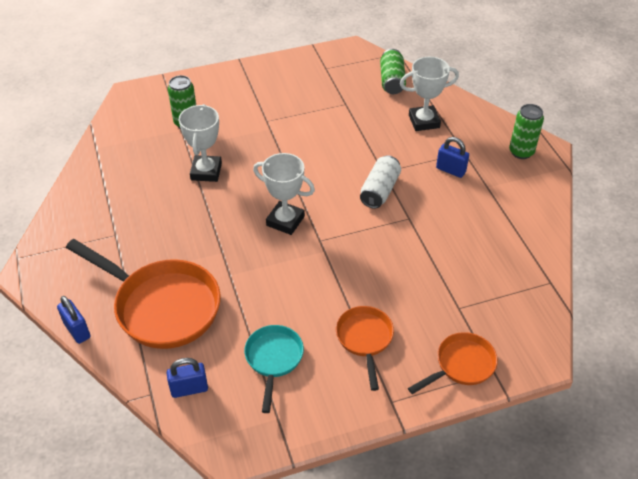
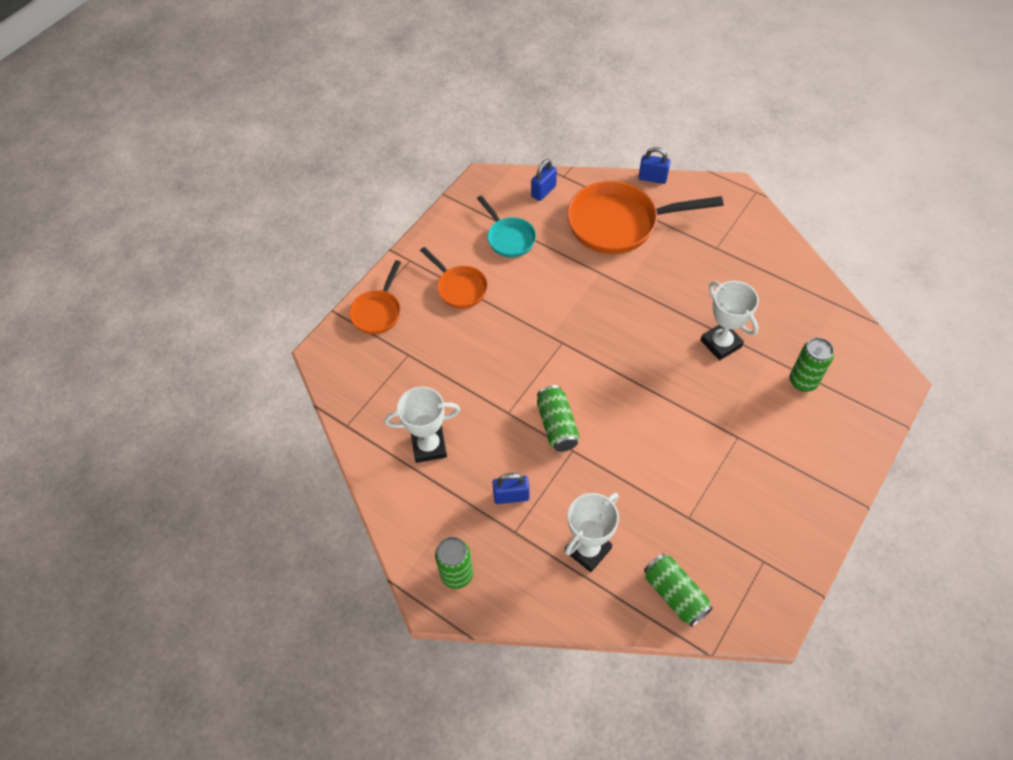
camera: 145 degrees right, 10 degrees up
white trophy [253,153,315,235] -> white trophy moved to [385,386,460,463]
white can [360,155,401,208] -> green can [537,385,580,452]

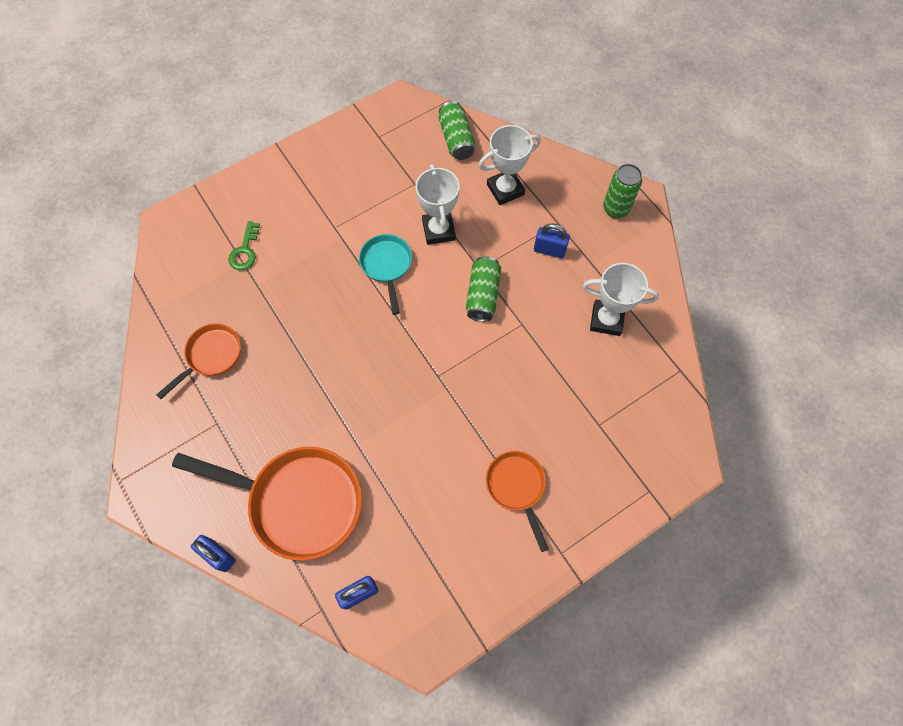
camera: 160 degrees left, 10 degrees up
orange pan [349,260,401,334] -> orange pan moved to [156,323,241,399]
turquoise pan [477,195,536,258] -> turquoise pan moved to [359,234,412,315]
white trophy [701,281,759,360] -> white trophy moved to [415,164,460,245]
green can [790,338,834,392] -> green key [228,221,260,270]

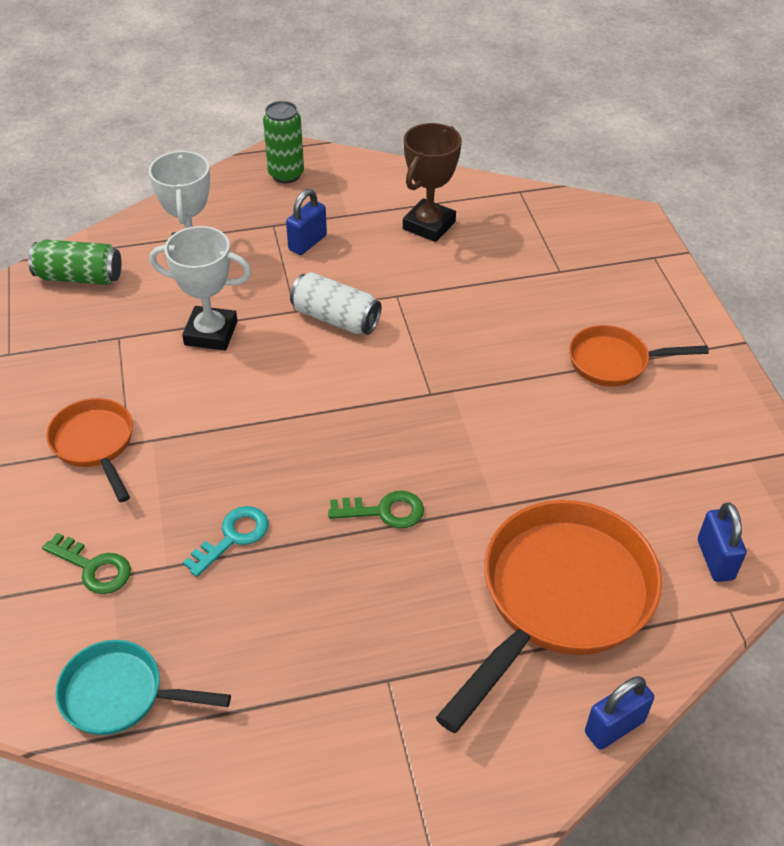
camera: 70 degrees left, 20 degrees down
orange pan [156,323,241,399] -> orange pan moved to [46,398,133,502]
turquoise pan [359,234,412,315] -> turquoise pan moved to [55,640,231,735]
green can [466,256,501,322] -> white can [290,272,382,335]
white trophy [583,263,659,336] -> brown trophy [403,123,462,242]
none -> turquoise key [183,506,269,577]
none -> green key [328,491,424,529]

